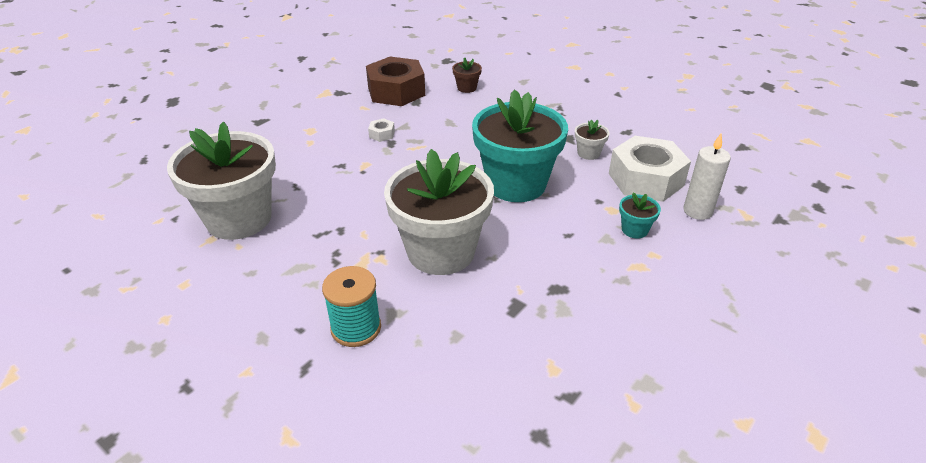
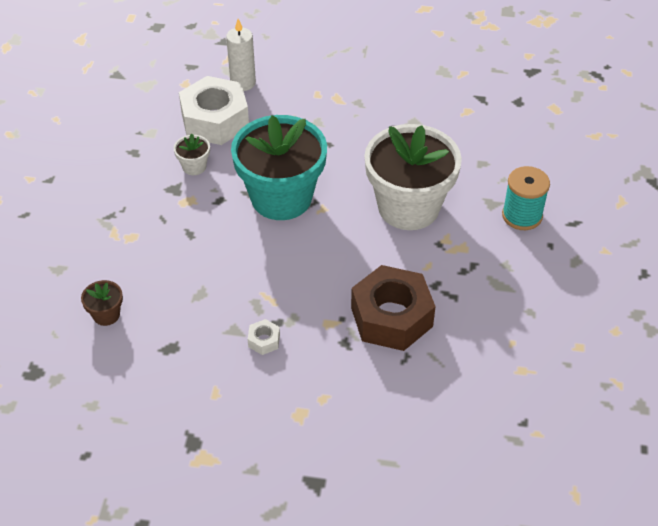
camera: 120 degrees left, 10 degrees up
white flower pot [167,122,276,240] -> none
brown nut [366,57,425,106] -> brown nut moved to [351,265,436,351]
turquoise flower pot [619,192,661,238] -> none

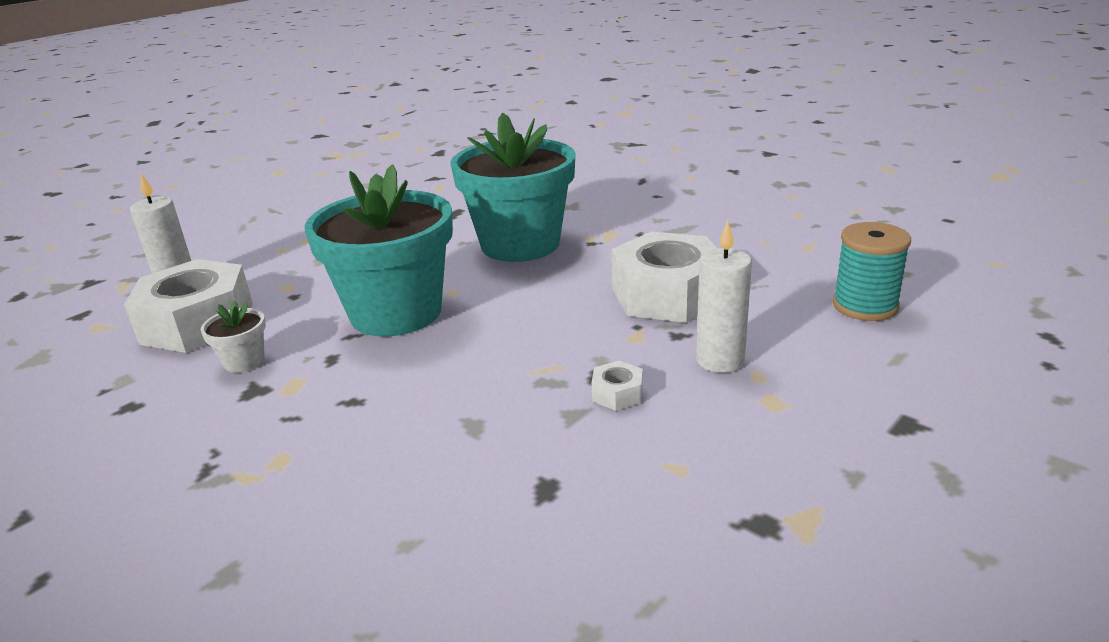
camera: 55 degrees left, 20 degrees down
brown flower pot [81,280,123,326] -> none
brown nut [351,265,436,351] -> white nut [611,231,717,323]
white flower pot [364,124,462,230] -> turquoise flower pot [450,112,576,262]
turquoise spool [502,166,550,230] -> turquoise spool moved to [833,222,911,321]
none -> white candle [696,220,752,373]

